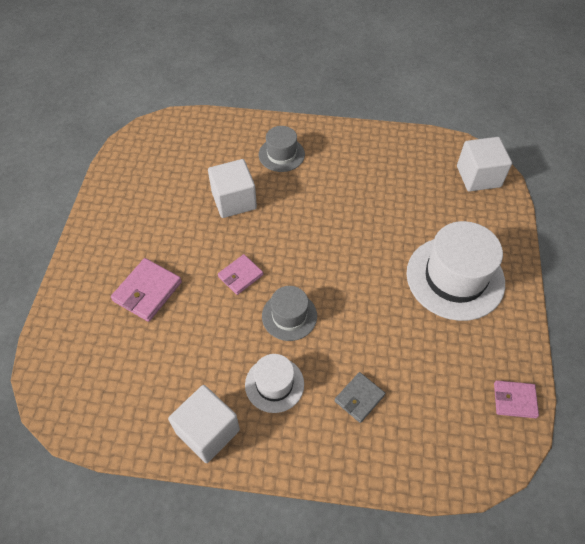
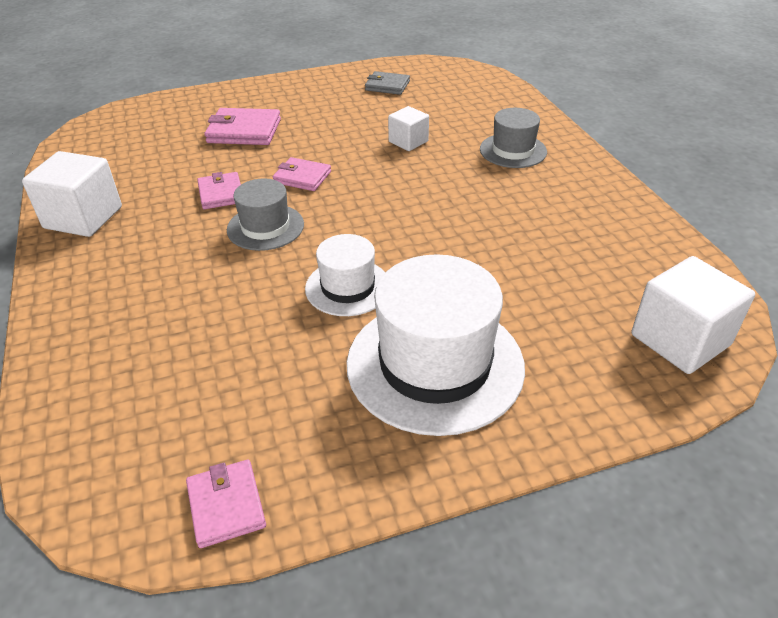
camera: 65 degrees right, 15 degrees down
white cube [208,159,257,218] -> white cube [388,106,429,151], size x0.59
white hat [245,354,304,413] -> white hat moved to [305,234,386,316]
grey wallet [334,372,385,423] -> grey wallet moved to [365,71,410,95]
none -> pink wallet [197,172,241,209]

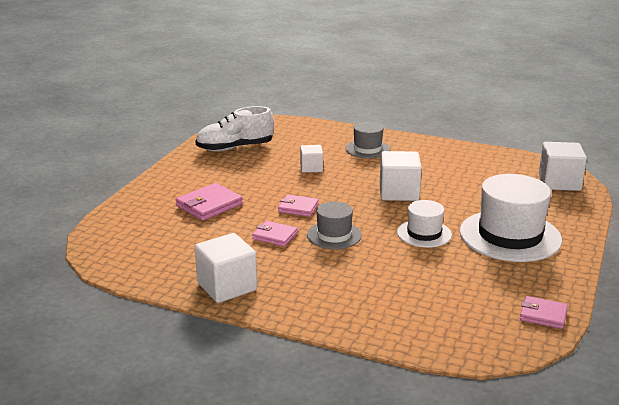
camera: 50 degrees left, 15 degrees down
pink wallet [273,157,331,191] -> pink wallet turned 45 degrees clockwise [278,195,319,217]
grey wallet [365,71,410,95] -> white shoe [196,106,274,151]
none -> white cube [380,151,422,201]

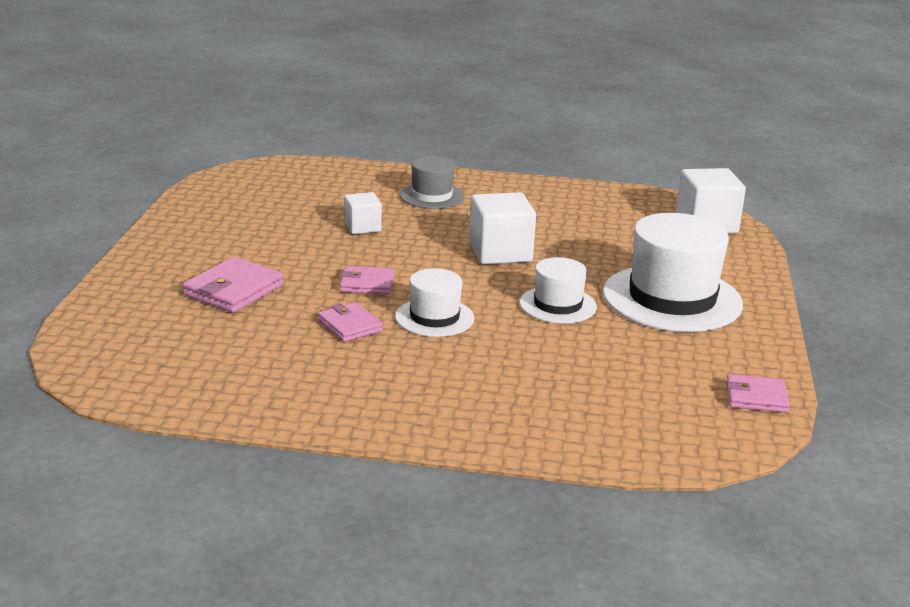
camera: 15 degrees left, 0 degrees up
white cube [195,233,257,303] -> none
white shoe [196,106,274,151] -> none
pink wallet [252,221,298,246] -> pink wallet turned 45 degrees clockwise [318,302,383,342]
grey hat [307,201,362,249] -> white hat [395,268,474,337]

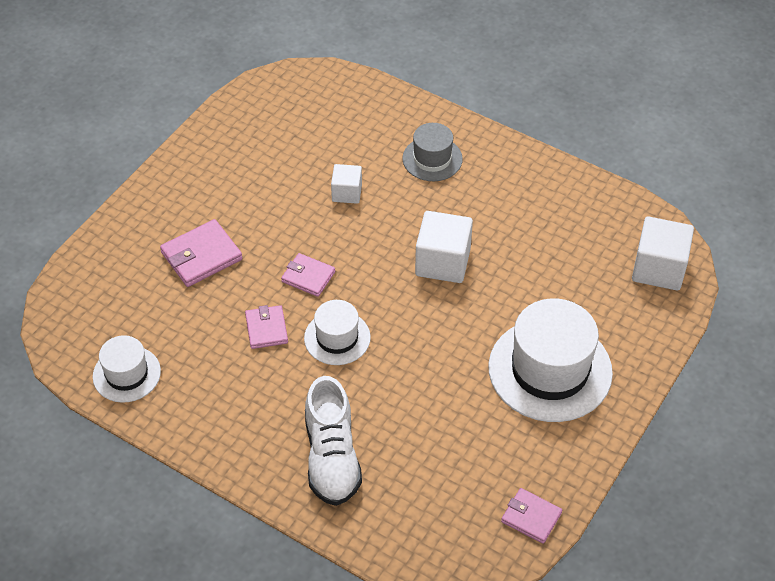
camera: 25 degrees right, 25 degrees up
white hat [520,257,597,323] -> white hat moved to [93,335,161,403]
none -> white shoe [305,376,362,506]

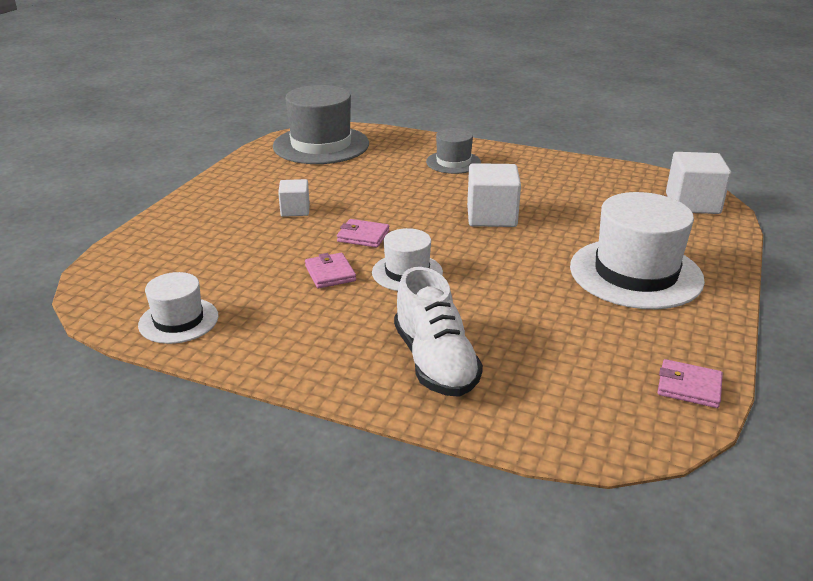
camera: 10 degrees left, 20 degrees down
pink wallet [160,219,242,287] -> none
white cube [331,164,362,204] -> white cube moved to [278,179,310,217]
none -> grey hat [273,85,369,164]

